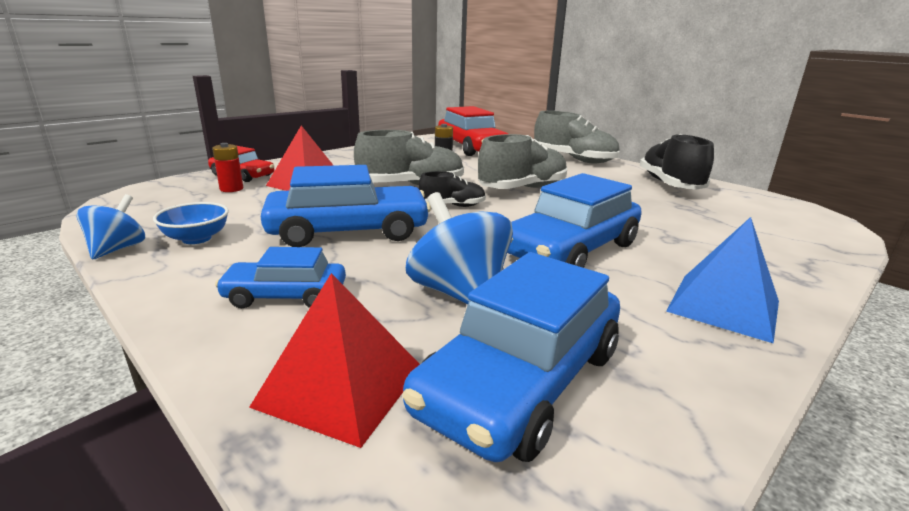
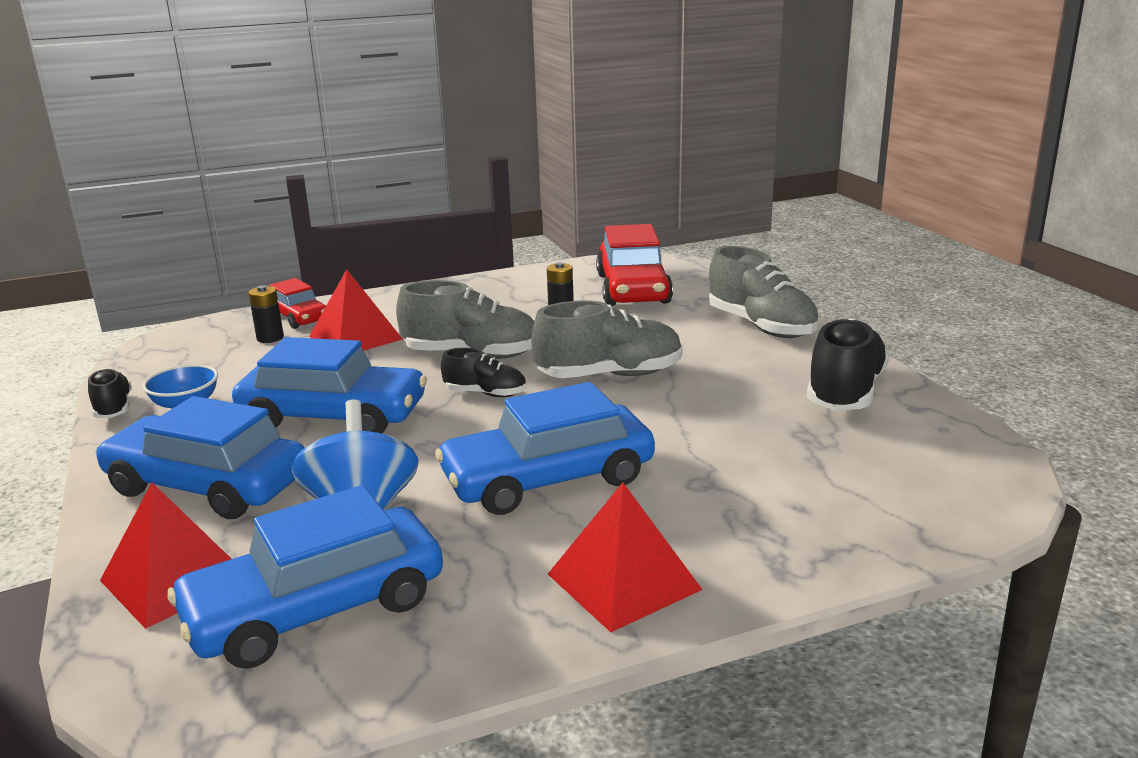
camera: 25 degrees right, 0 degrees up
blue spinning top [76,194,145,259] -> black shoe [88,369,131,418]
red battery [212,143,243,192] -> black battery [248,285,284,343]
blue car [215,247,346,308] -> blue car [95,396,304,519], size x1.76
blue pyramid [666,217,779,344] -> red pyramid [548,483,703,632]

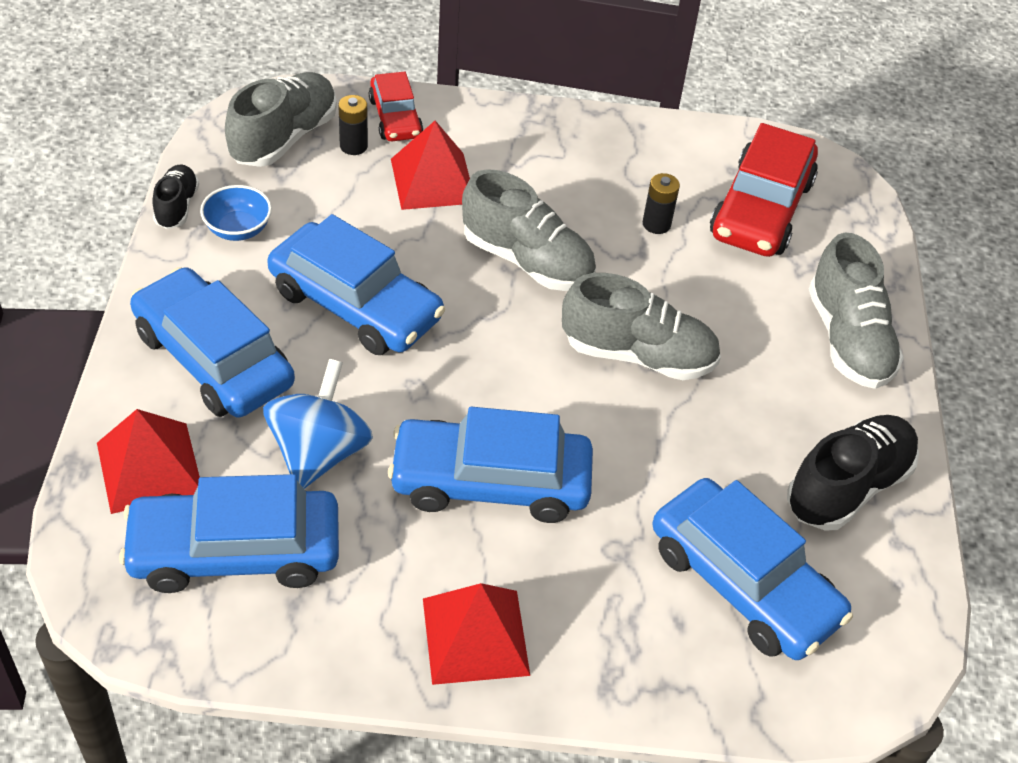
camera: 20 degrees right, 25 degrees up
black shoe [441,348,526,397] -> none
none -> grey shoe [225,72,337,167]
none -> blue car [652,478,853,660]

